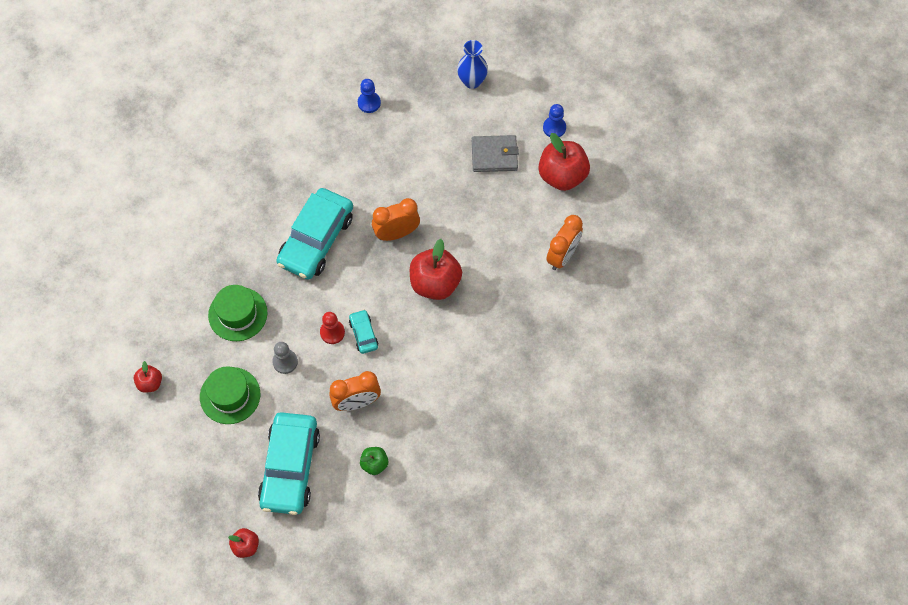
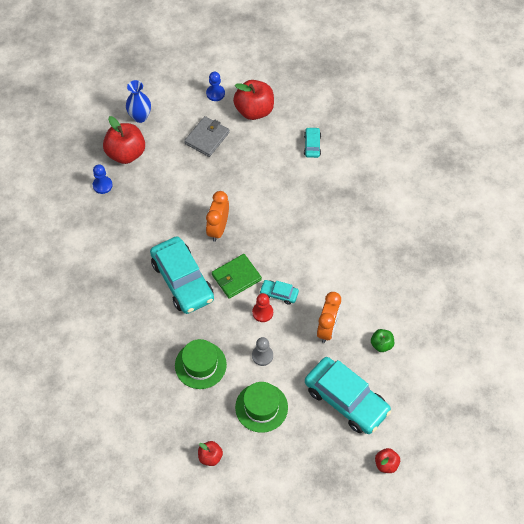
camera: 55 degrees left, 5 degrees down
red apple [410,239,462,300] -> red apple moved to [103,116,145,164]
orange clock [546,215,583,270] -> turquoise car [304,127,321,158]
none -> green wallet [212,254,262,299]

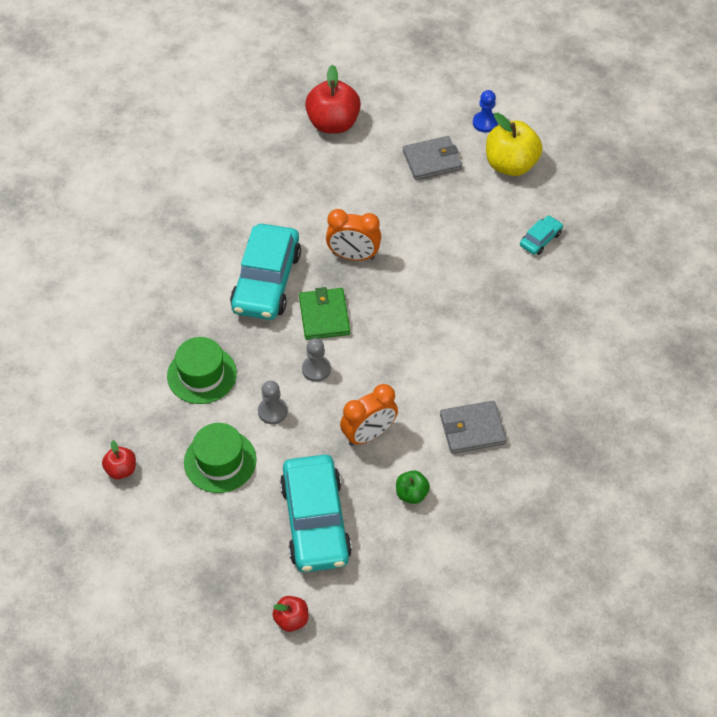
camera: 40 degrees right, 5 degrees down
blue pawn [93,164,113,194] -> none
blue vase [126,80,151,123] -> none
orange clock [206,191,229,242] -> orange clock turned 135 degrees counterclockwise [326,209,381,261]
green wallet [212,254,262,299] -> green wallet turned 75 degrees clockwise [299,287,350,340]
red apple [233,80,274,120] -> yellow apple [486,113,542,176]
red pawn [252,293,273,322] -> grey pawn [302,338,331,382]
turquoise car [260,280,299,305] -> none
none -> grey wallet [440,401,507,454]

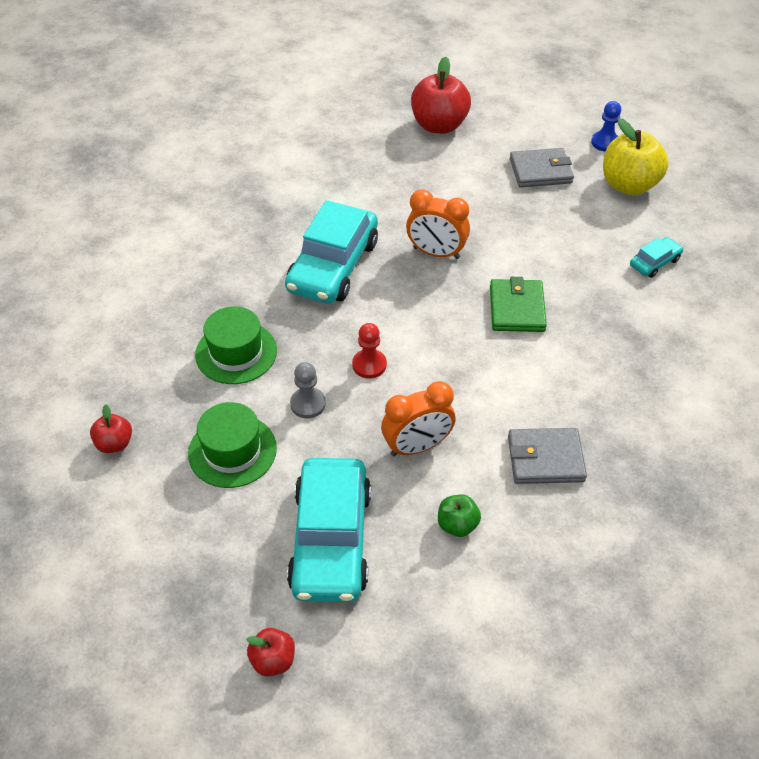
camera: 10 degrees right, 5 degrees down
green wallet [299,287,350,340] -> green wallet moved to [490,277,547,332]
grey pawn [302,338,331,382] -> red pawn [352,323,387,379]

